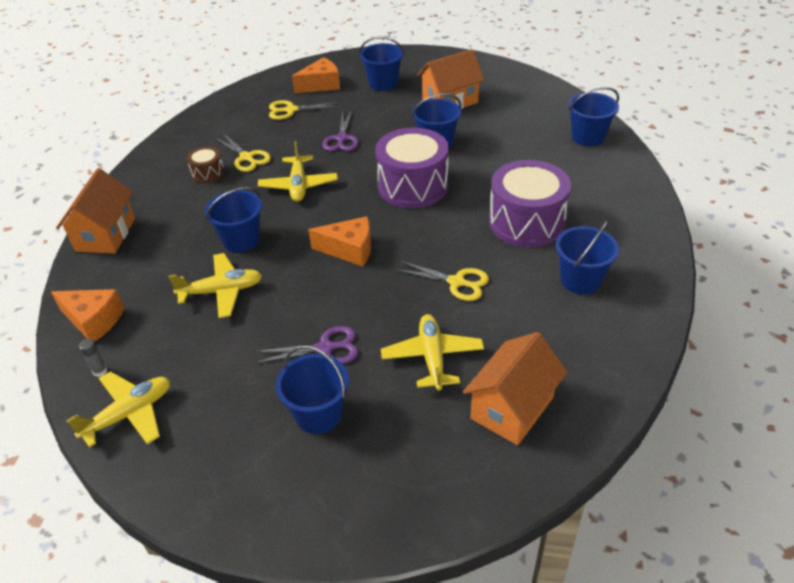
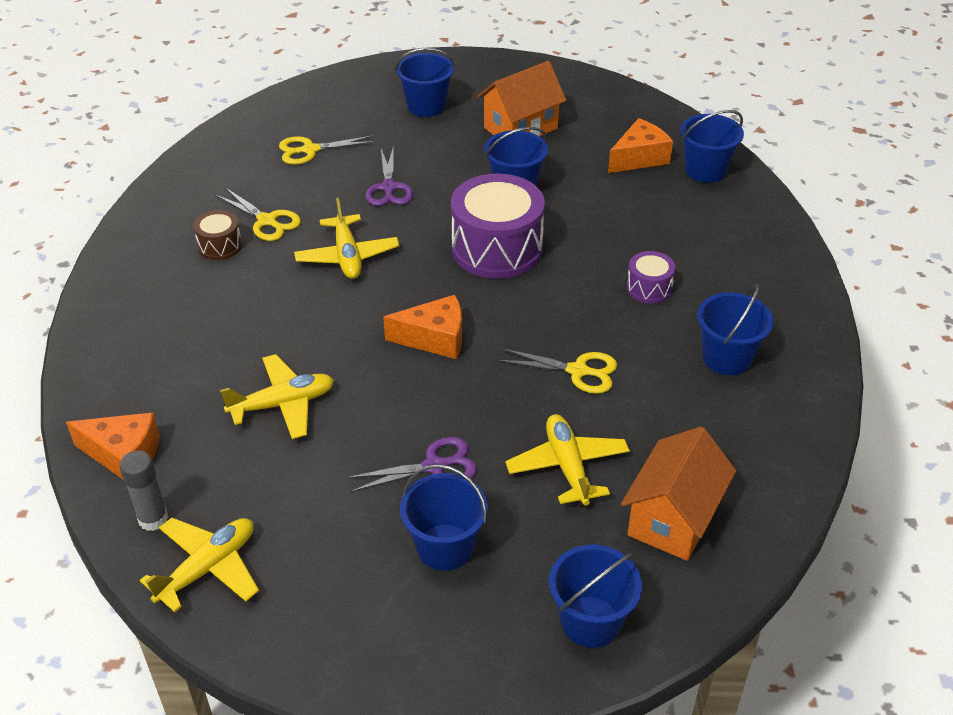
camera: 10 degrees left, 0 degrees up
orange house [56,168,135,254] -> none
grey glue stick [79,339,107,377] -> grey glue stick [119,450,168,531], size x1.65
blue bucket [205,187,262,252] -> blue bucket moved to [549,545,642,648]
orange cheese [292,57,340,93] -> orange cheese moved to [608,118,673,173]
purple drum [489,160,571,247] -> purple drum [627,251,676,304], size x0.48

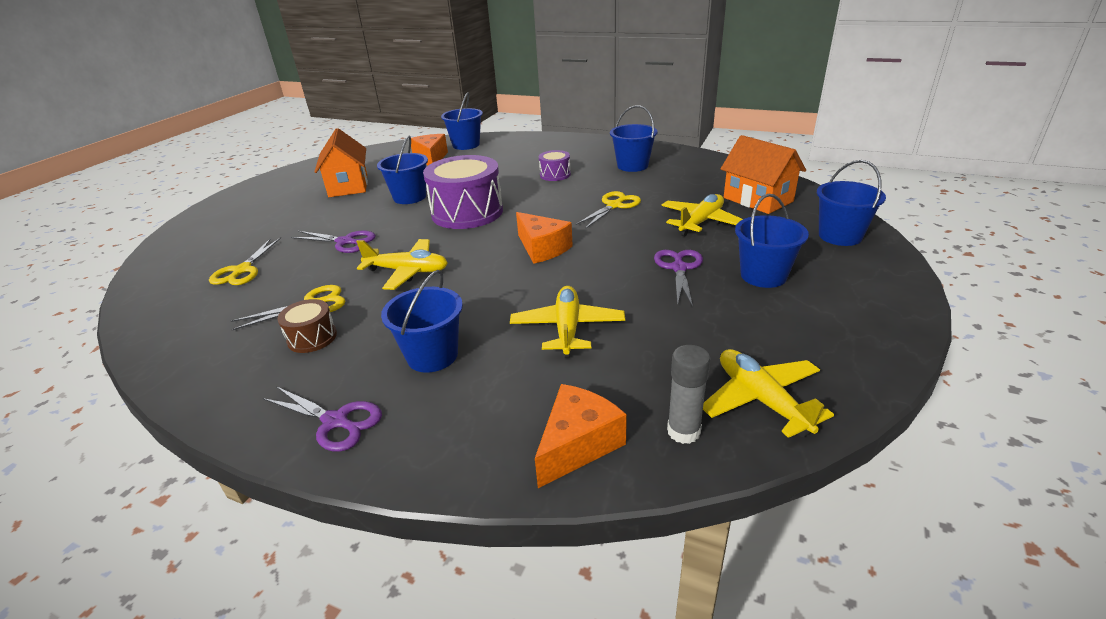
camera: 65 degrees left, 10 degrees down
orange cheese [383,295,462,359] -> orange cheese turned 120 degrees clockwise [516,212,573,264]
blue bucket [395,48,455,117] -> blue bucket moved to [381,270,463,373]
yellow plane [505,414,630,506] -> yellow plane turned 120 degrees clockwise [662,194,743,236]
none -> purple scissors [263,386,382,452]

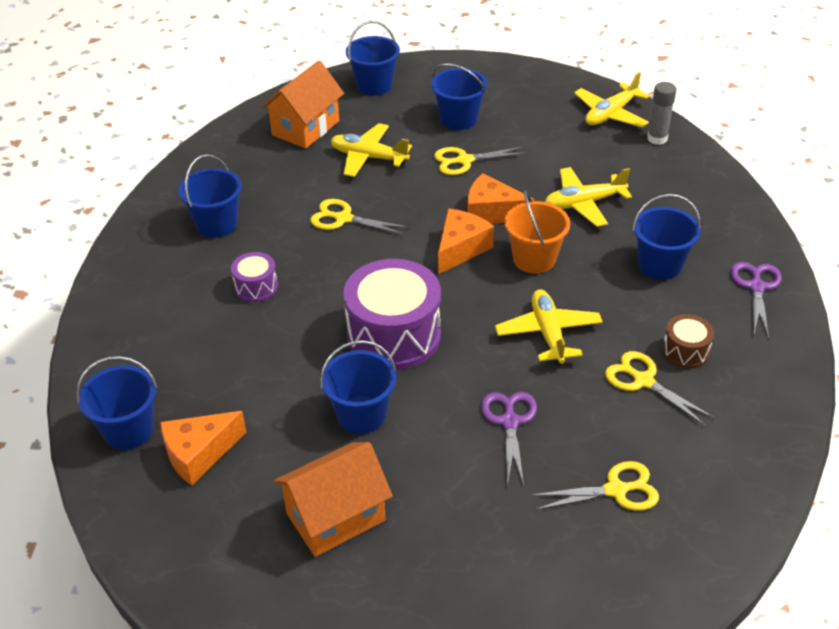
camera: 110 degrees left, 10 degrees up
orange cheese [535,384,627,488] -> orange cheese moved to [468,173,535,224]
purple scissors [654,250,703,307] -> yellow scissors [434,147,528,175]
none -> orange bucket [504,190,570,274]

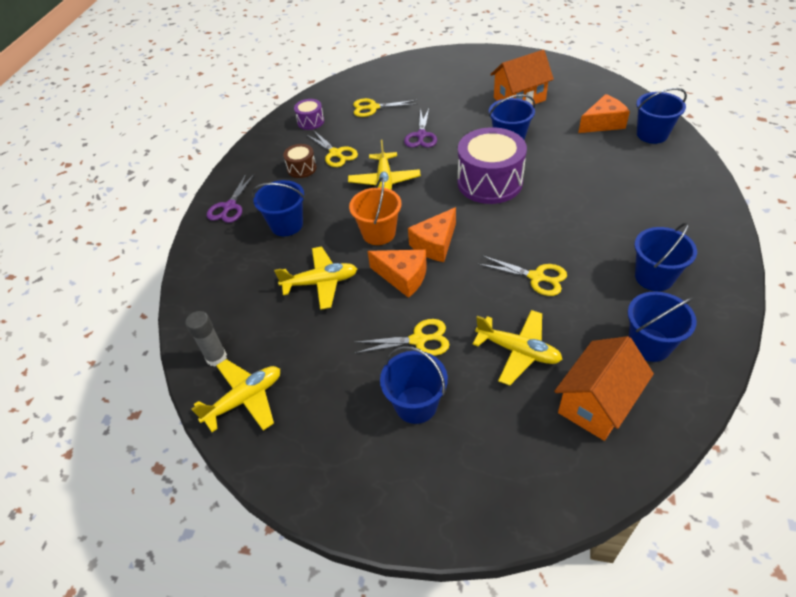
camera: 170 degrees left, 5 degrees up
purple drum [231,252,278,302] -> purple drum moved to [294,99,324,130]
blue bucket [346,21,400,96] -> blue bucket moved to [628,291,697,362]

